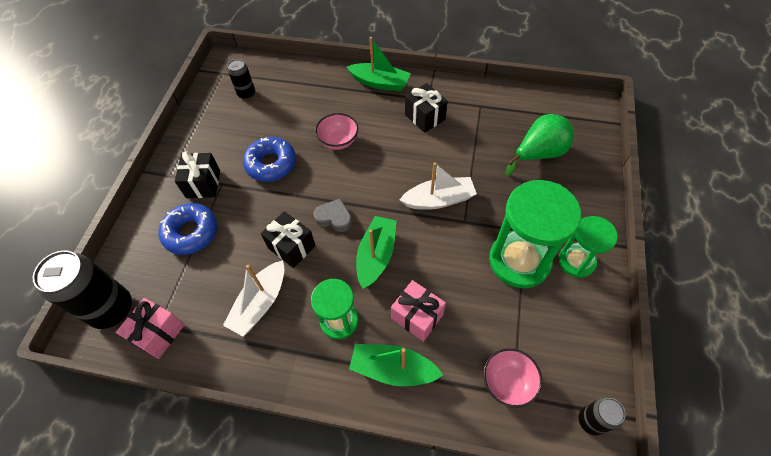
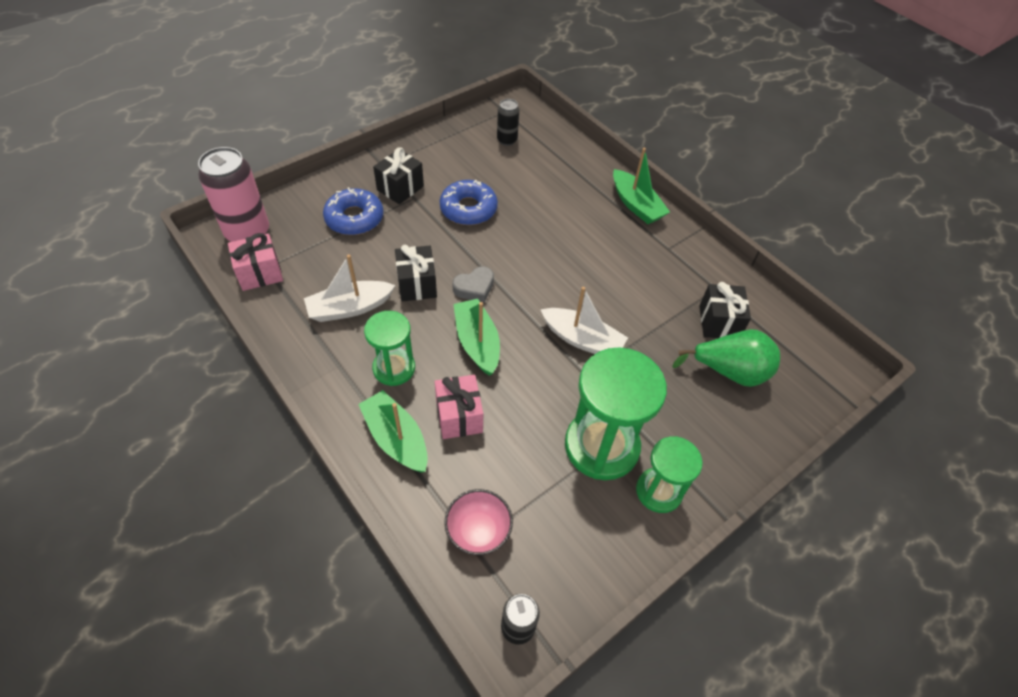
camera: 35 degrees right, 5 degrees down
black can [33,250,132,329] -> pink can [198,147,269,242]
grey heart [313,198,352,232] -> grey heart turned 90 degrees clockwise [452,266,494,302]
pink bowl [315,113,358,150] -> none
green boat [356,216,397,289] -> green boat turned 75 degrees counterclockwise [453,299,500,376]
black gift [405,83,448,133] -> black gift moved to [699,282,751,338]

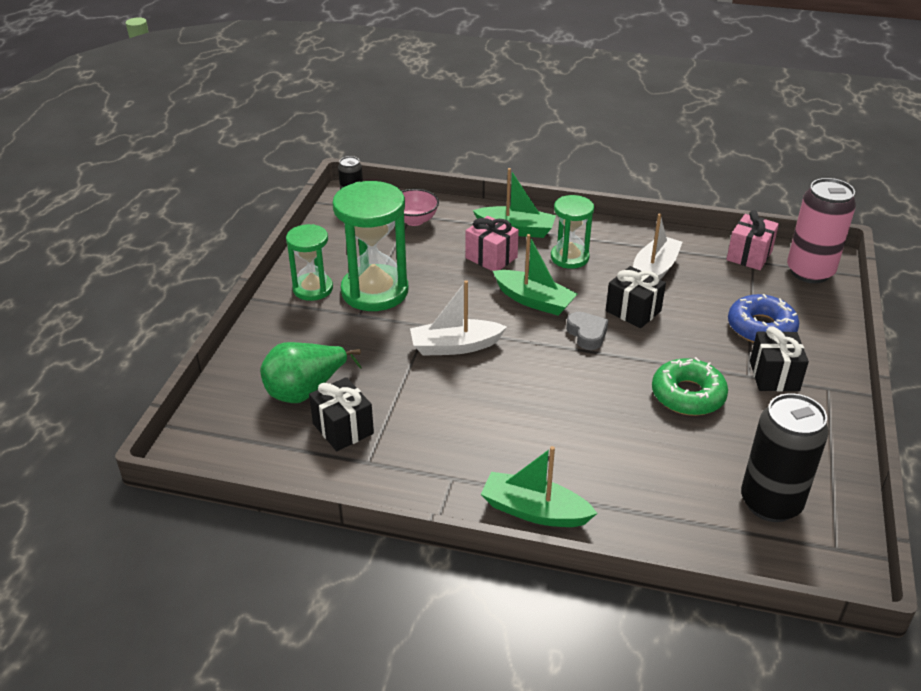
camera: 145 degrees right, 15 degrees down
blue donut [440,180,498,225] -> green donut [652,357,728,416]
grey heart [452,266,494,302] -> grey heart turned 135 degrees clockwise [566,312,608,350]
black can [497,99,519,146] -> black can [741,393,829,522], size x1.89

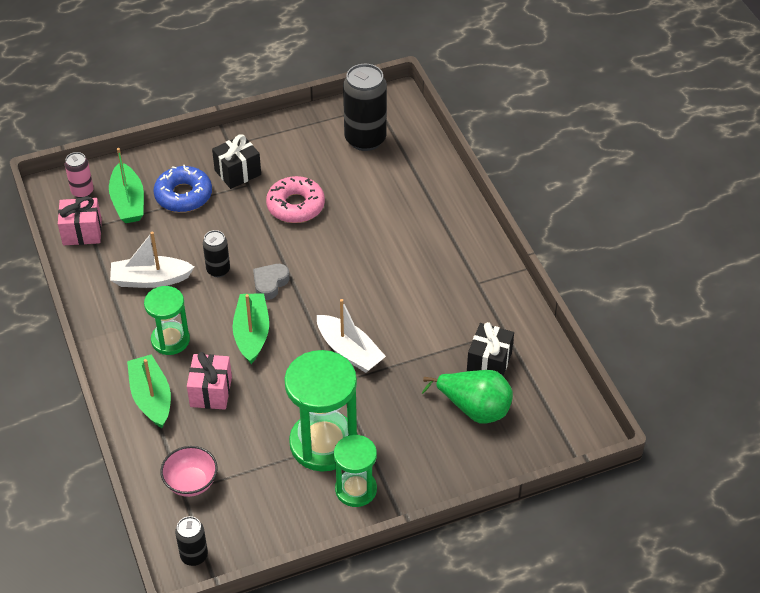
camera: 125 degrees left, 10 degrees up
green boat [481,446,597,527] -> green boat moved to [109,148,144,223]
black gift [606,266,666,328] -> black can [203,230,230,277]
green donut [652,357,728,416] -> pink donut [266,176,325,223]
pink can [787,178,856,283] -> pink can [65,152,94,198], size x0.53

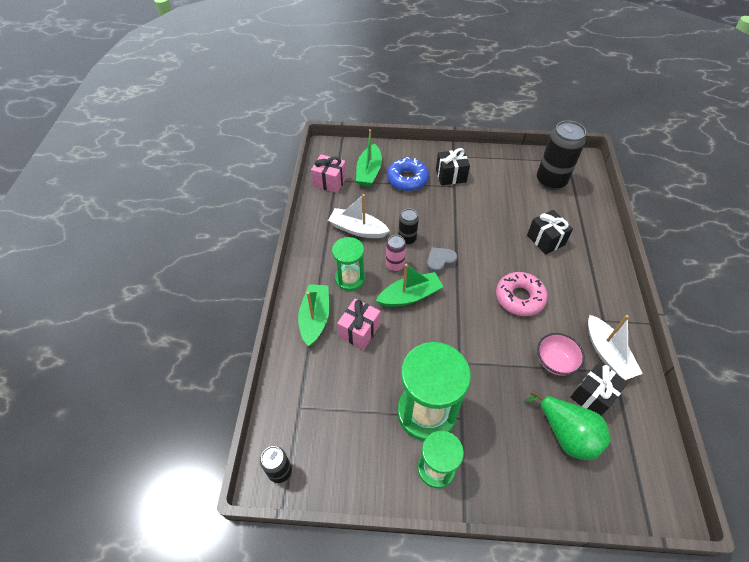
camera: 25 degrees right, 5 degrees up
pink can [65,152,94,198] -> pink can moved to [386,235,406,271]
pink bowl [160,446,218,497] -> pink bowl moved to [537,333,585,376]
green boat [233,293,269,364] -> green boat turned 45 degrees clockwise [376,264,443,307]
pink donut [266,176,325,223] -> pink donut moved to [496,272,548,316]
white boat [317,299,386,373] -> white boat moved to [588,315,643,380]
none -> black gift [527,210,573,255]

